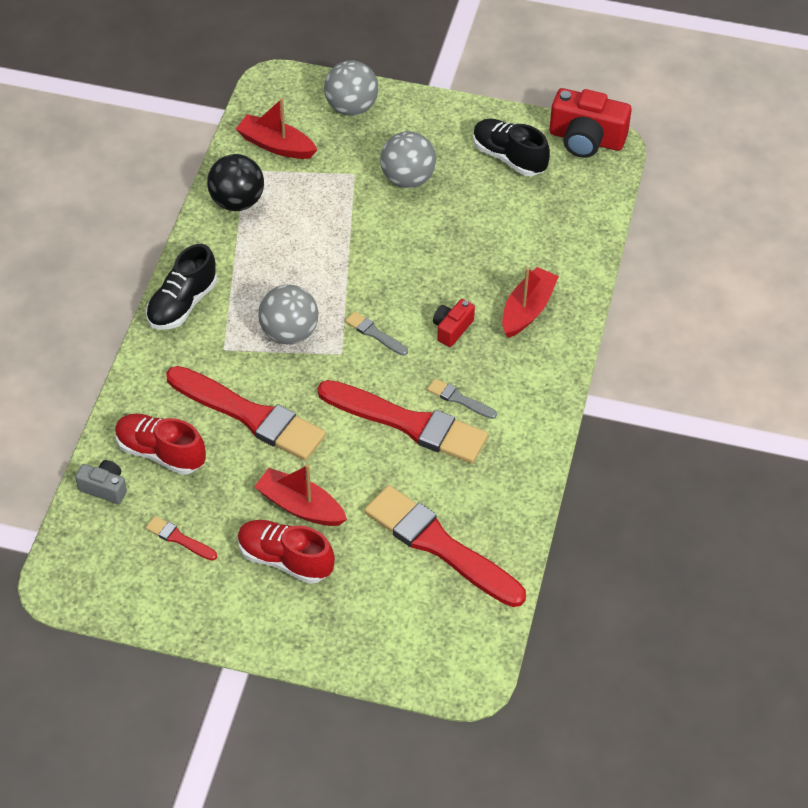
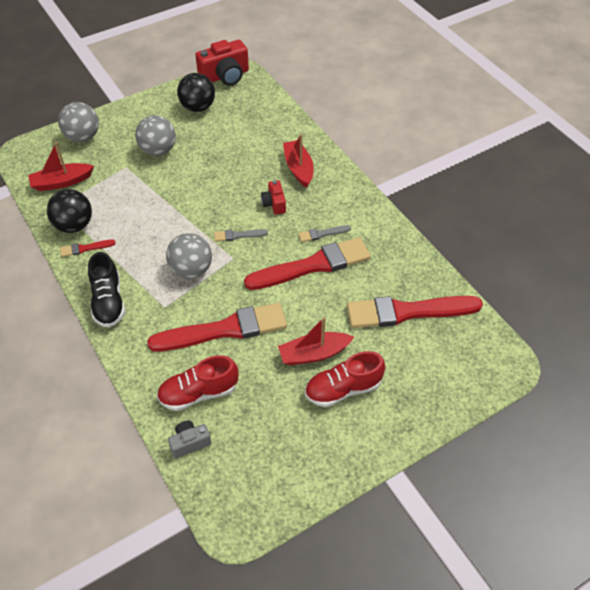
camera: 45 degrees left, 0 degrees up
red brush [146,516,217,561] -> red brush moved to [60,240,116,257]
black shoe [473,118,550,176] -> black ball [177,73,215,112]

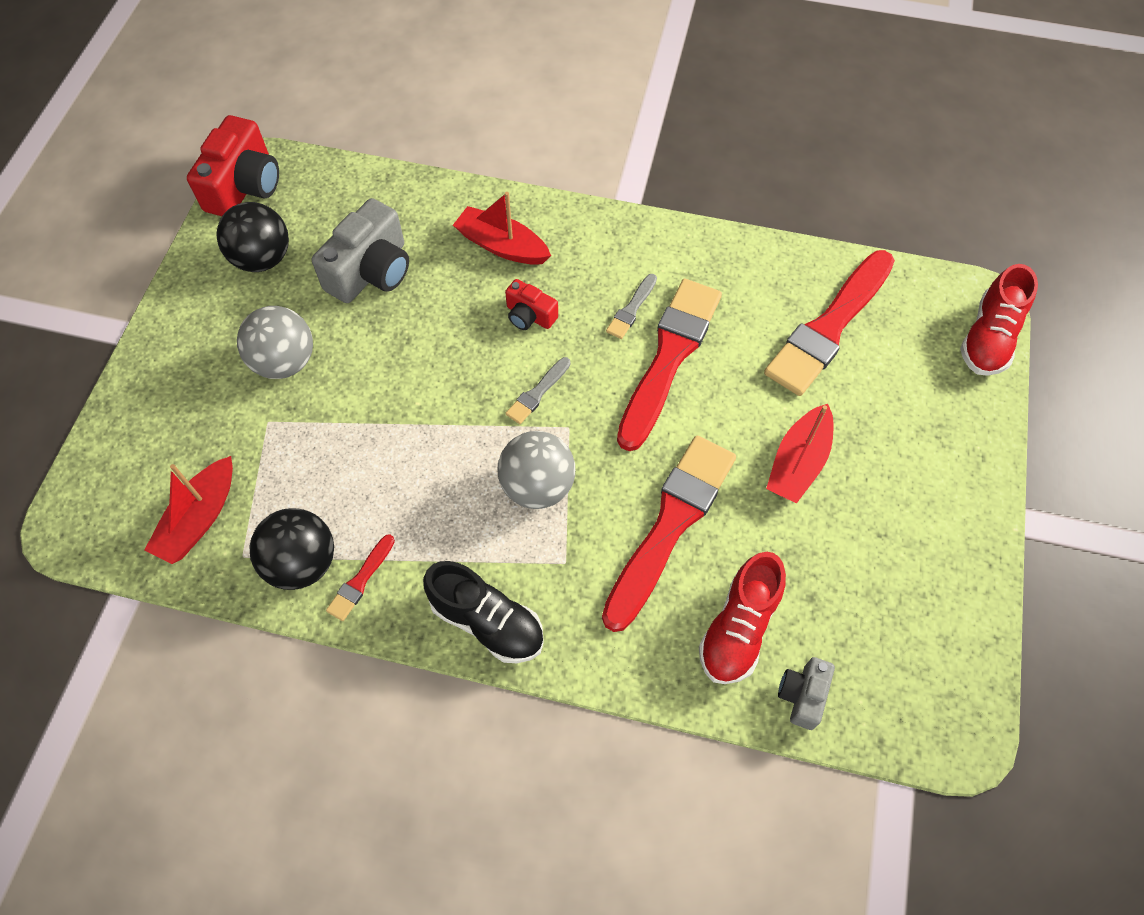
camera: 45 degrees left, 10 degrees up
grey ball [58,102,99,142] -> none
red shoe [305,351,385,407] -> red shoe moved to [960,264,1038,376]
none -> grey camera [312,198,409,303]

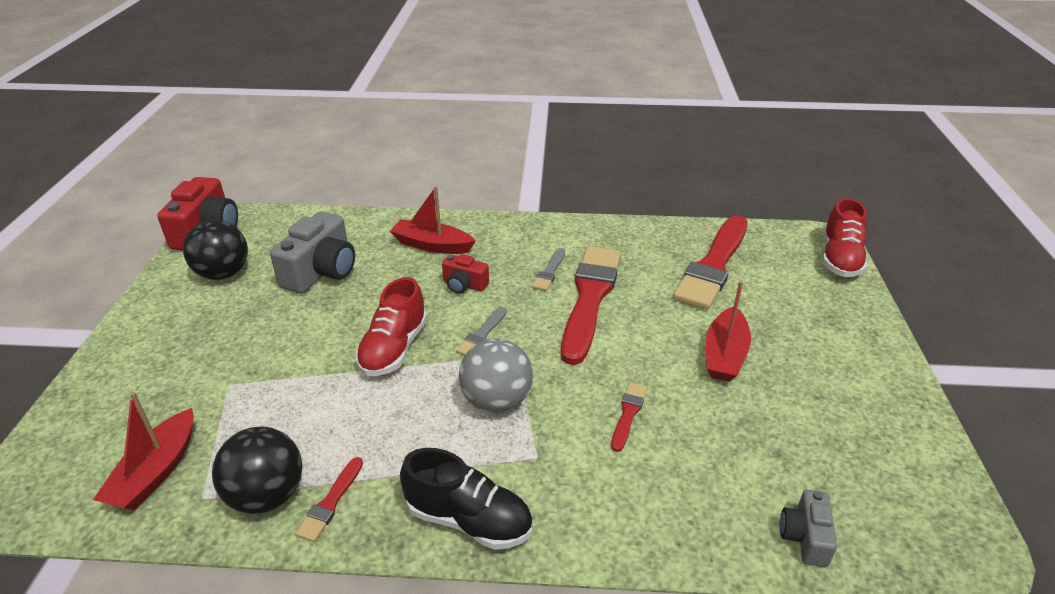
camera: 10 degrees left, 25 degrees down
grey ball [237,306,313,379] -> none
red brush [602,435,736,632] -> red brush [611,382,647,452], size x0.43
red shoe [699,552,786,684] -> red shoe moved to [356,277,427,376]

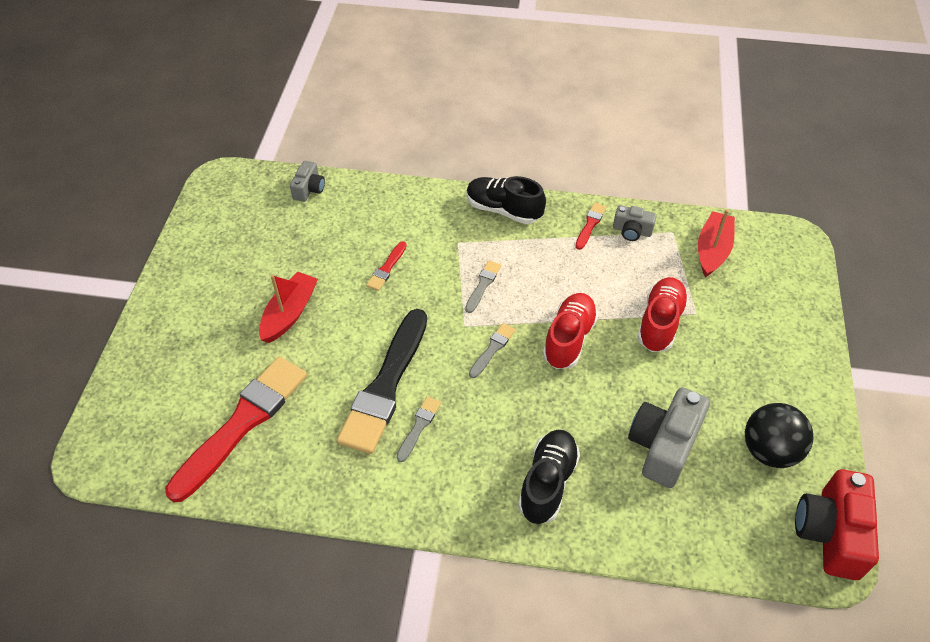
camera: 175 degrees left, 15 degrees up
black ball [212,427,302,514] -> grey camera [613,205,657,241]
red boat [390,186,476,254] -> black shoe [518,430,580,524]
red camera [442,254,489,294] -> none
grey ball [459,338,533,413] -> grey brush [465,260,501,313]
red brush [561,246,621,365] -> black brush [337,309,427,454]
red shoe [822,198,868,277] -> red shoe moved to [637,277,689,352]

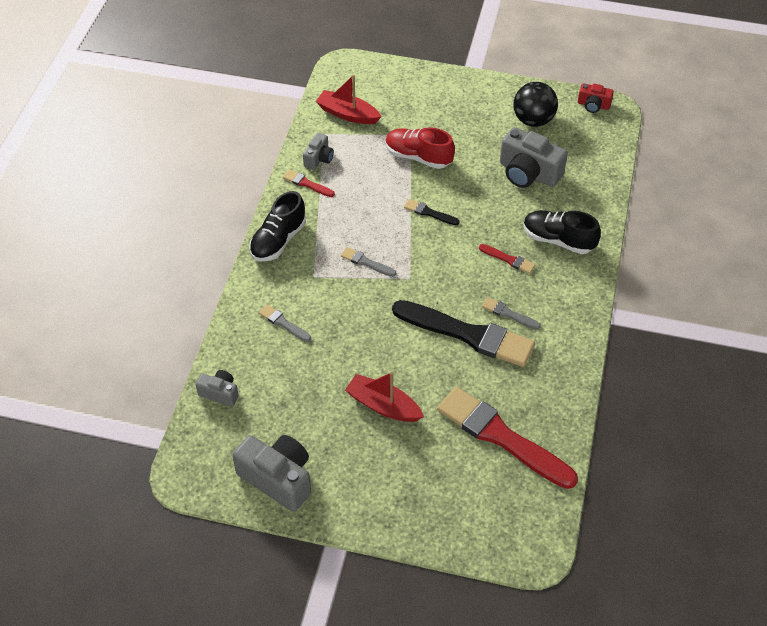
camera: 85 degrees left, 0 degrees up
red brush [366,241,407,291] -> red brush moved to [479,244,536,274]
grey brush [469,323,515,378] -> grey brush moved to [259,304,311,342]
red shoe [543,293,598,369] -> black brush [404,199,460,225]
red camera [795,469,879,580] -> red camera [578,83,614,113], size x0.54
none -> grey camera [232,435,311,512]

